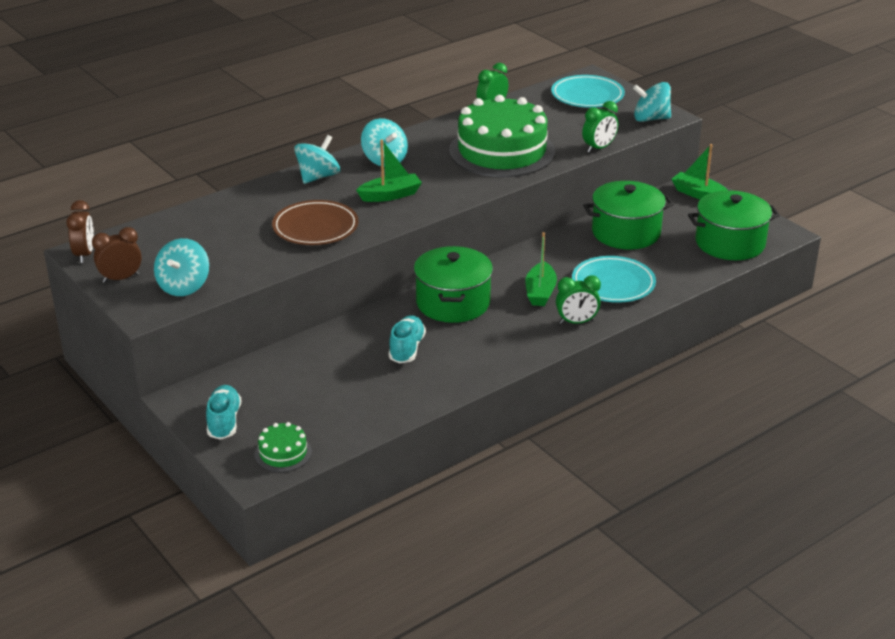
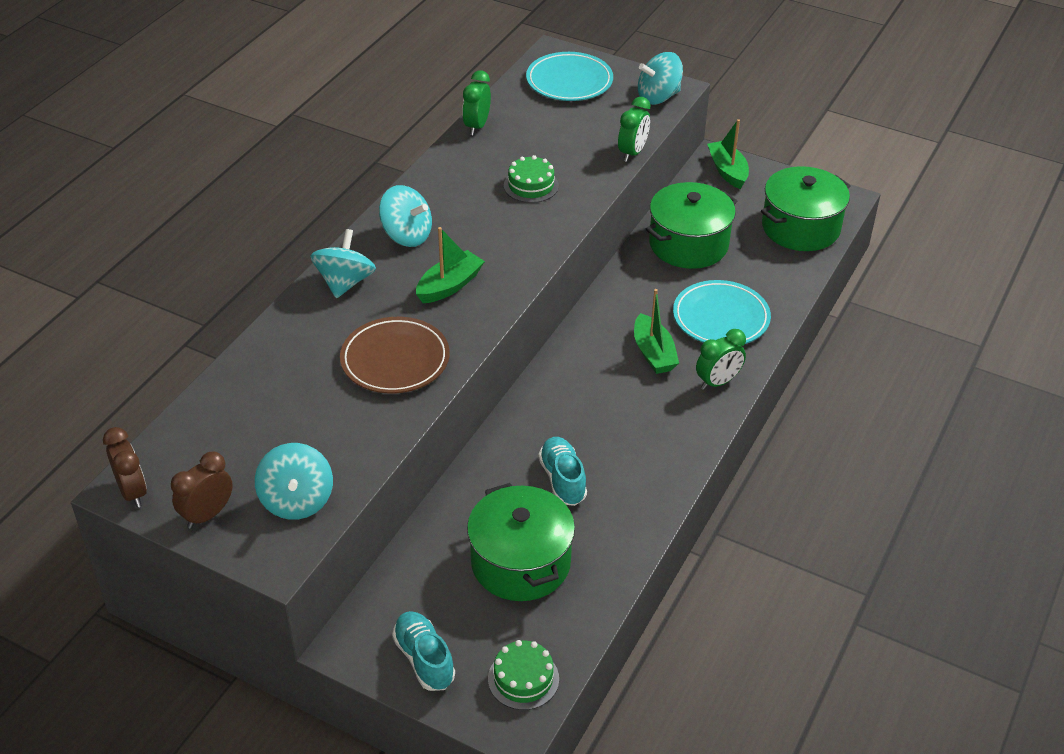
camera: 25 degrees left, 10 degrees up
green pot [414,246,493,323] -> green pot moved to [467,483,575,601]
green cake [449,95,555,177] -> green cake [504,155,559,203], size x0.43
green boat [671,144,728,199] -> green boat turned 60 degrees clockwise [707,119,749,189]

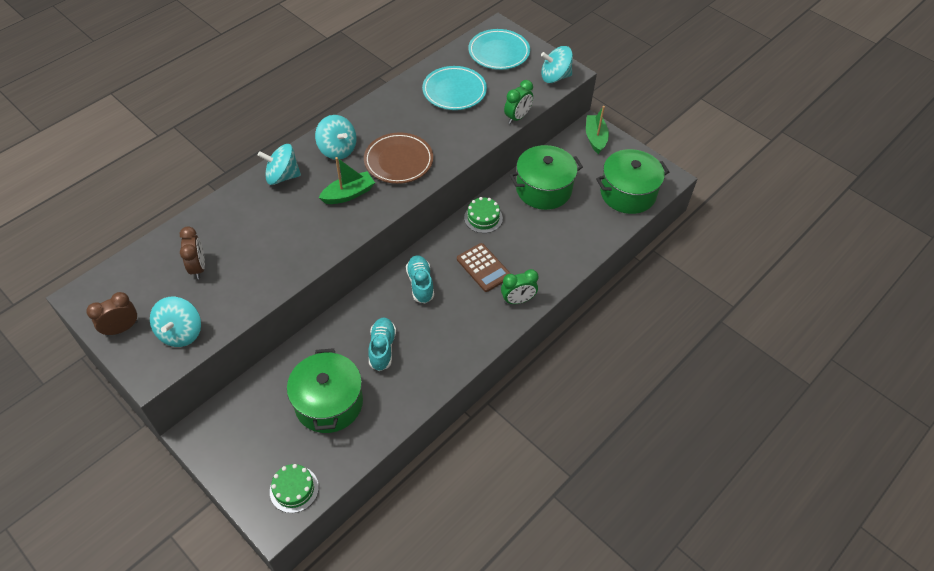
camera: 15 degrees right, 10 degrees up
brown clock [103,427,147,508] -> brown clock moved to [180,227,205,279]
turquoise spinning top [310,229,376,298] -> turquoise spinning top turned 120 degrees counterclockwise [258,144,301,185]
brown plate [340,317,450,394] -> brown plate moved to [364,133,433,184]
turquoise shoe [392,611,455,691] -> turquoise shoe moved to [406,255,434,304]
green clock [462,70,491,135] -> none
green cake [504,155,559,203] -> green cake moved to [464,197,503,233]
green boat [634,289,679,374] -> brown calculator [457,243,511,292]
turquoise plate [673,280,771,344] -> turquoise plate moved to [422,66,487,110]

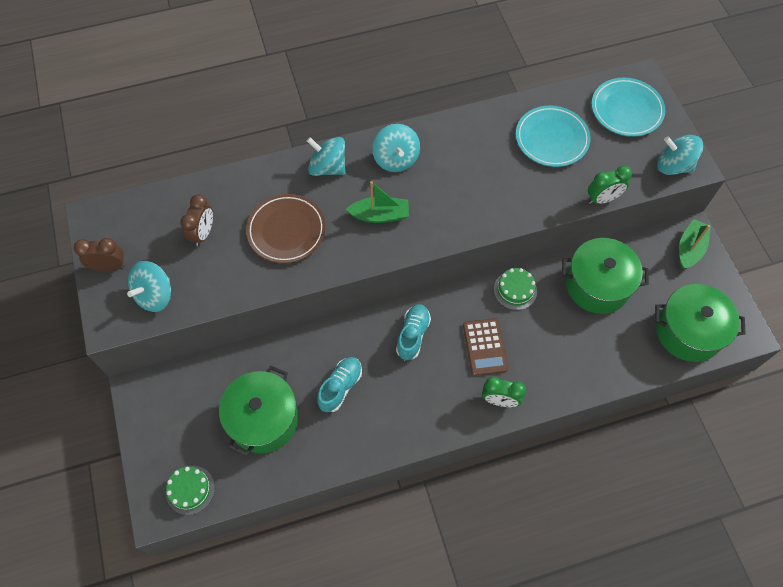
camera: 30 degrees right, 10 degrees up
brown plate [364,133,433,184] -> brown plate moved to [246,194,325,263]

